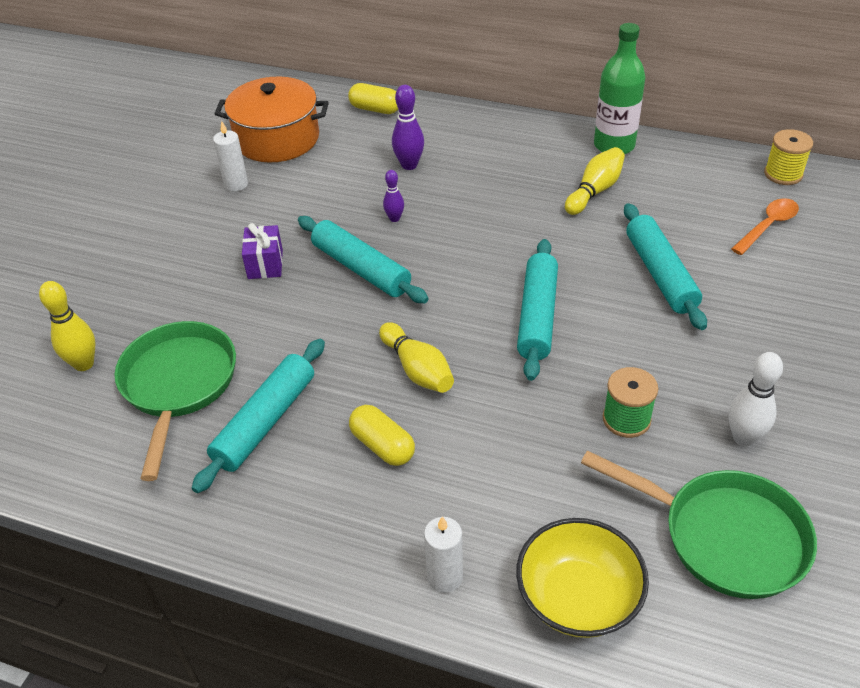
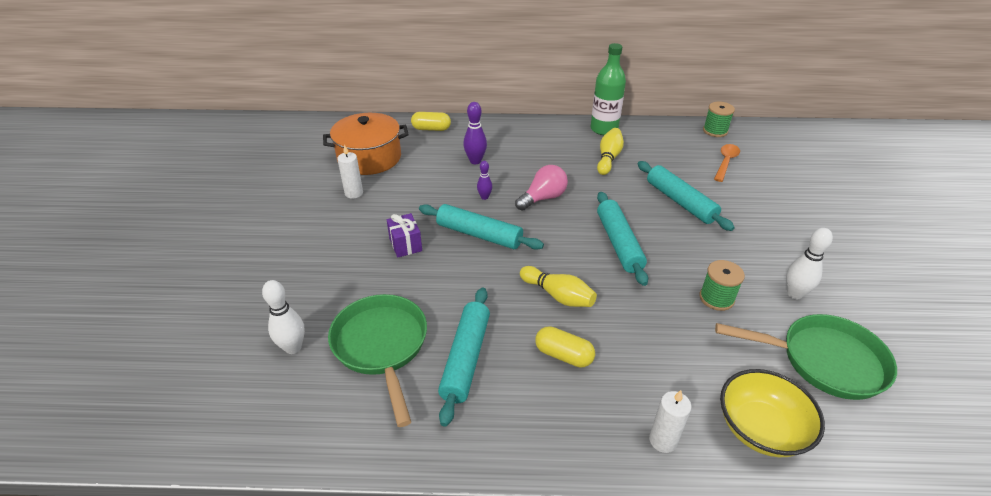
camera: 20 degrees left, 5 degrees down
yellow bowling pin [39,281,95,371] -> white bowling pin [262,280,305,354]
yellow spool [764,129,813,185] -> green spool [703,102,735,137]
none -> pink light bulb [515,165,568,211]

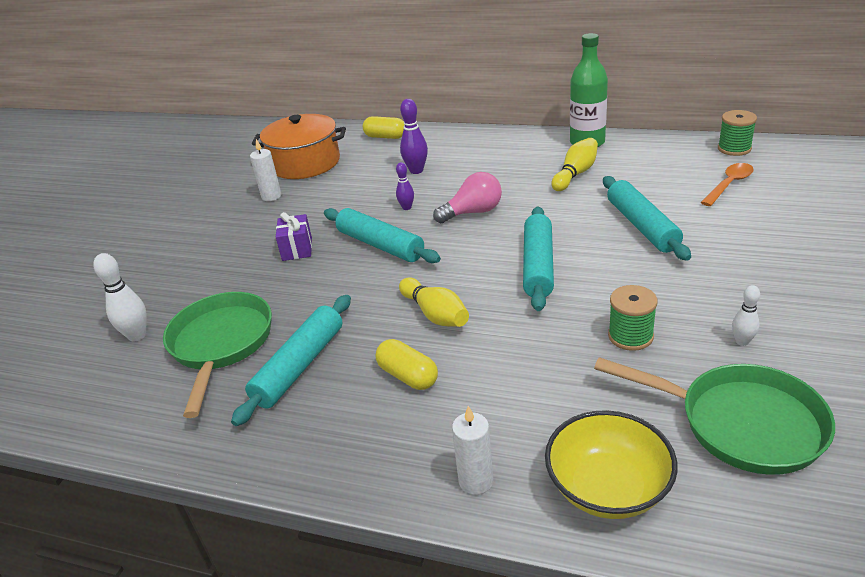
camera: 20 degrees right, 5 degrees down
white bowling pin [786,228,833,299] -> white bowling pin [732,285,760,346], size x0.61

